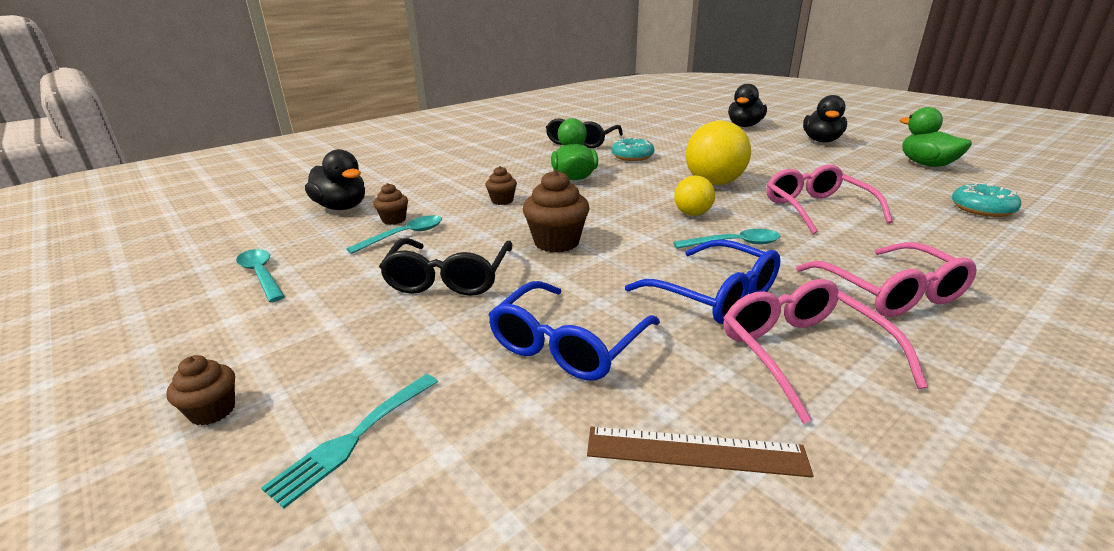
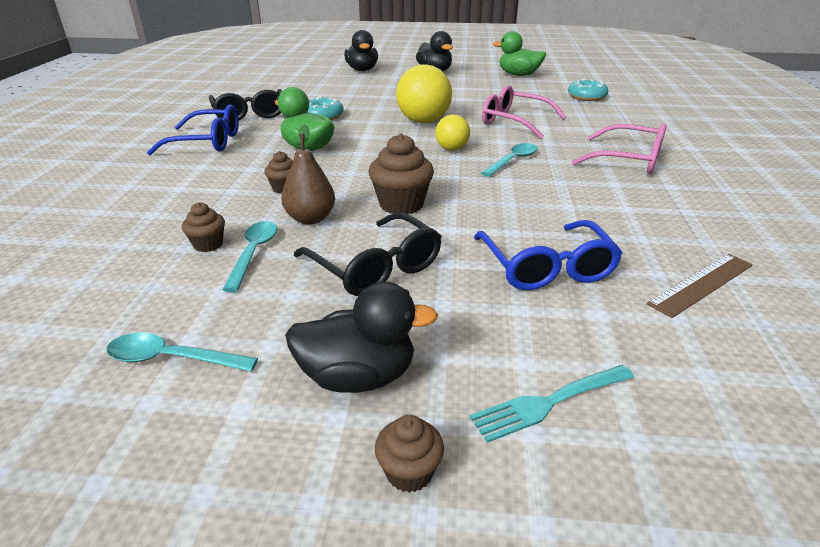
camera: 45 degrees left, 5 degrees up
turquoise fork [261,374,438,508] -> turquoise fork turned 75 degrees clockwise [469,365,634,443]
black duck [305,149,365,210] -> black duck moved to [285,282,438,393]
blue glasses [625,239,780,324] -> blue glasses moved to [147,104,239,155]
pink glasses [724,279,928,424] -> none
none -> brown pear [281,124,335,224]

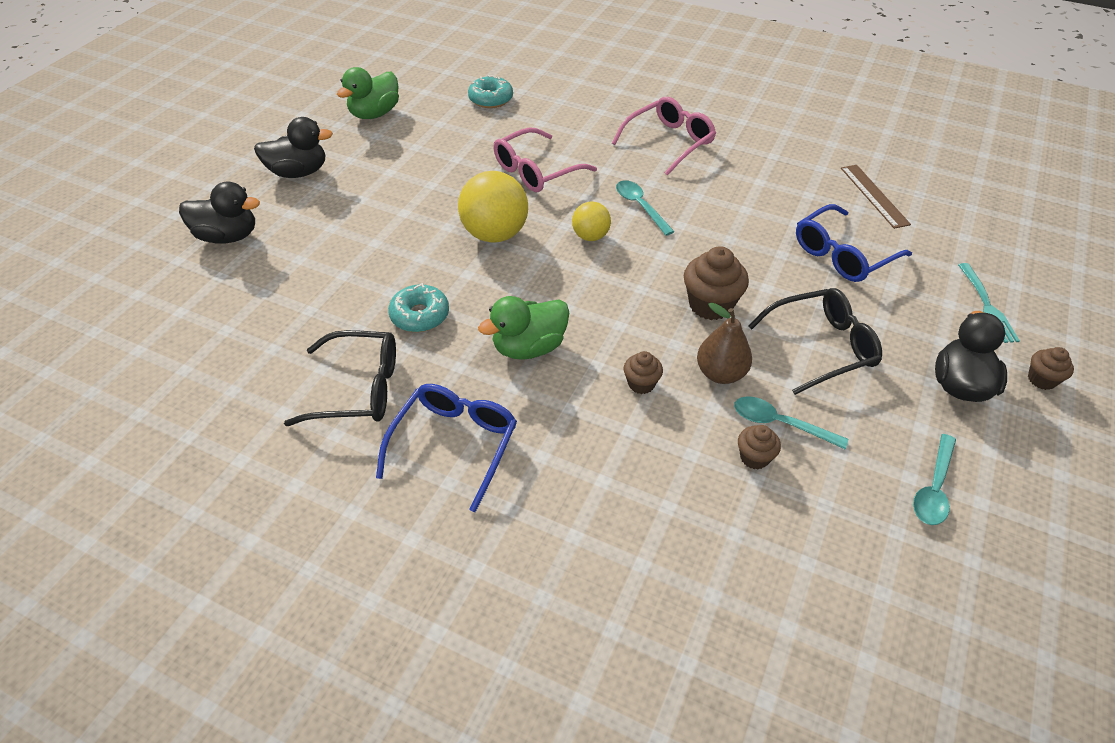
camera: 70 degrees left, 15 degrees up
blue glasses [474,220,623,290] -> blue glasses turned 135 degrees clockwise [796,204,912,282]

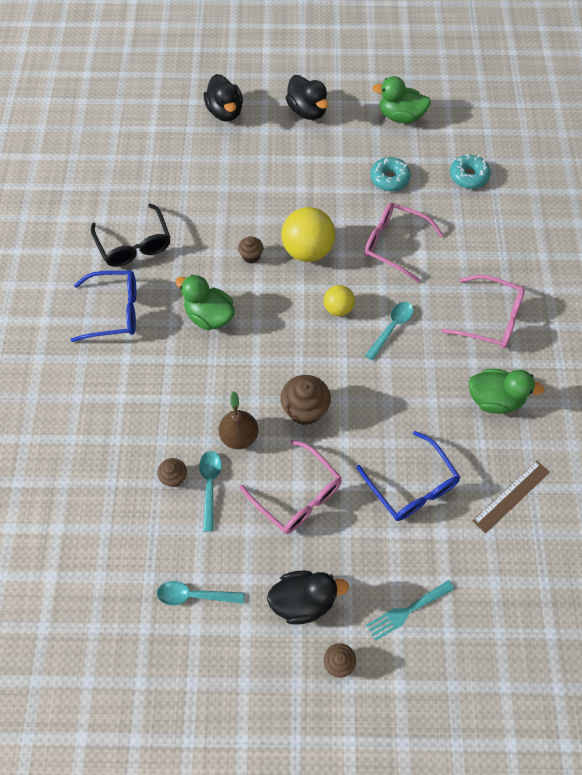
camera: 65 degrees right, 15 degrees up
turquoise donut [388,283,449,332] -> turquoise donut moved to [370,157,411,191]
brown cupcake [624,351,663,394] -> brown cupcake moved to [238,237,264,263]
black glasses [748,288,882,395] -> pink glasses [239,440,342,534]
blue glasses [796,204,912,282] -> blue glasses turned 150 degrees counterclockwise [356,431,460,521]
none -> green duck [469,369,545,414]

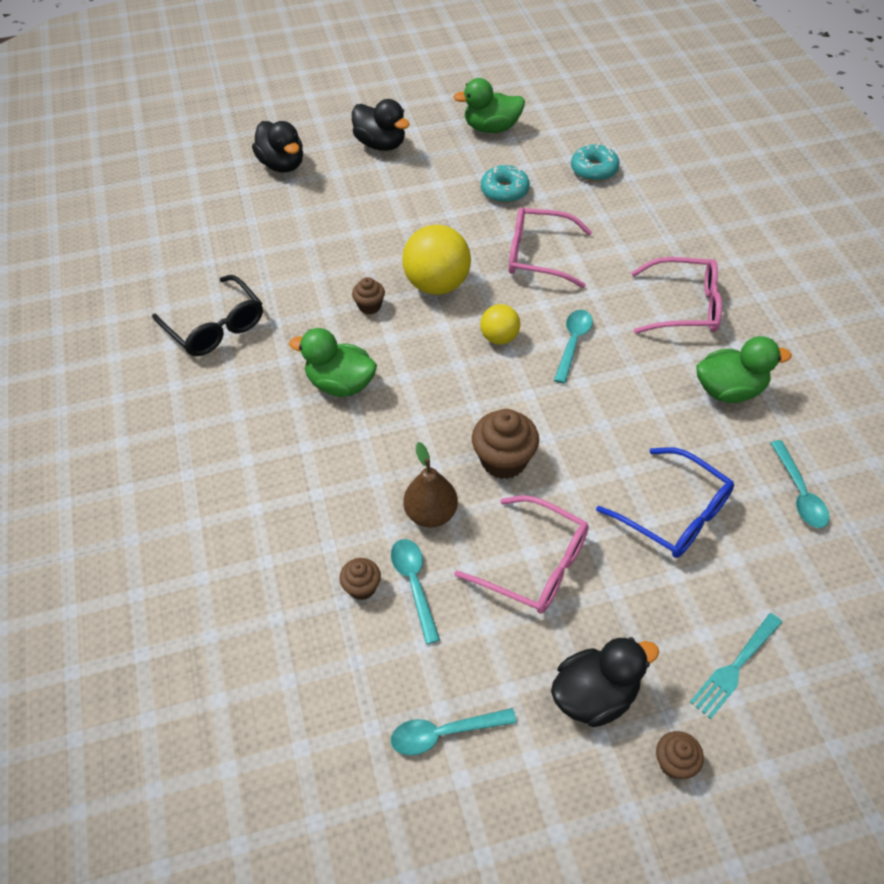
camera: 15 degrees left, 10 degrees down
blue glasses [70,271,136,342] -> none
brown ruler [472,460,550,534] -> turquoise spoon [771,440,830,528]

